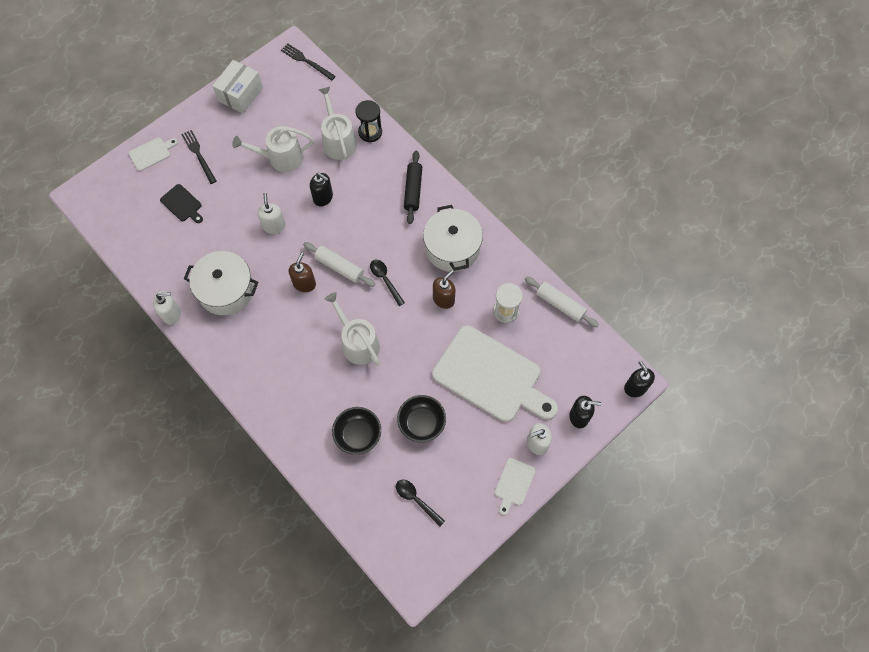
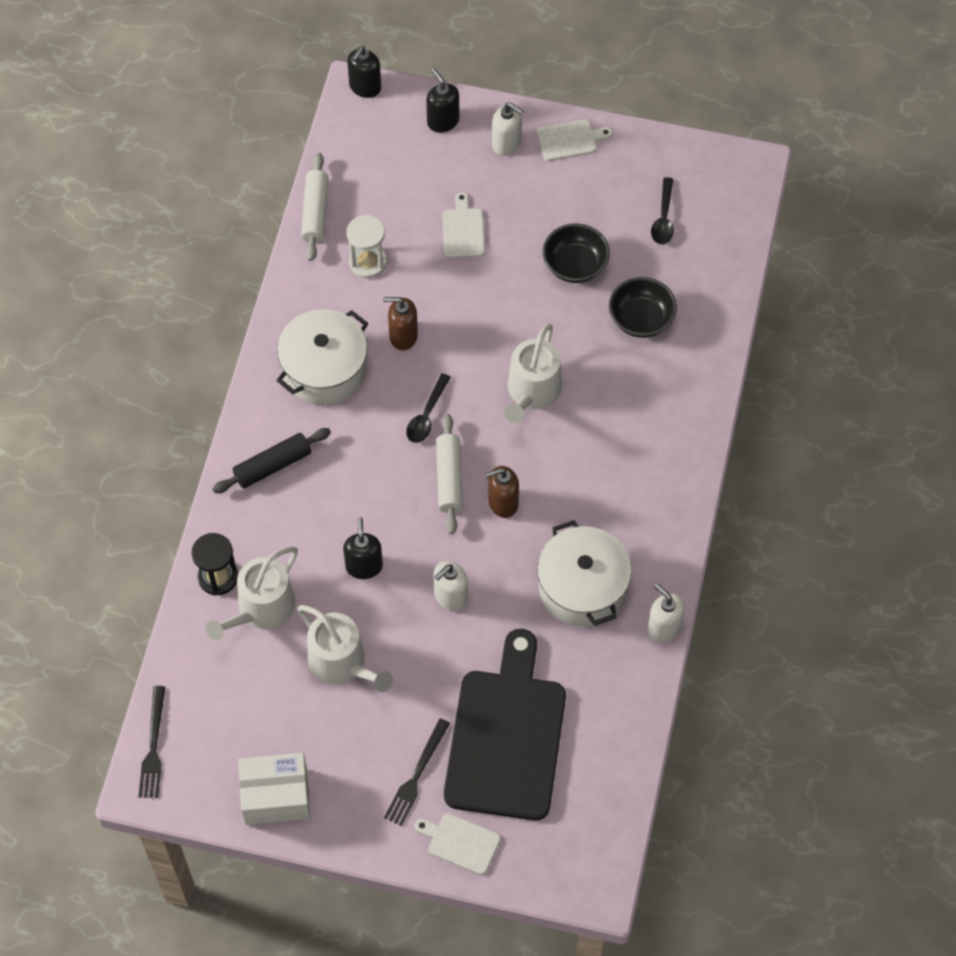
camera: 125 degrees left, 5 degrees down
black cutting board [160,184,203,223] -> black cutting board [444,629,566,821], size x2.36
white cutting board [432,325,558,422] -> white cutting board [442,192,485,258], size x0.42

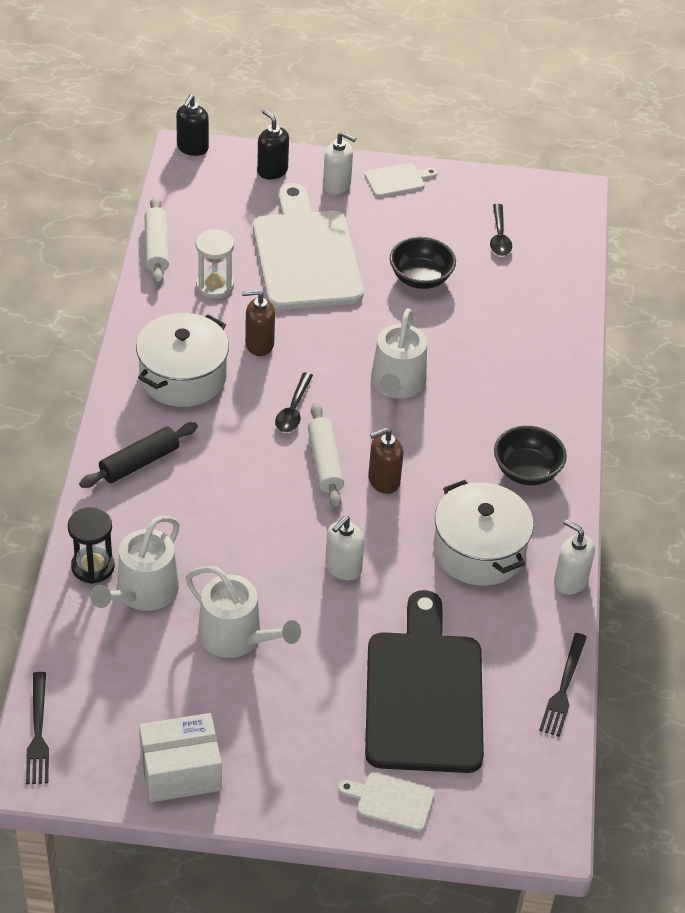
camera: 10 degrees left, 15 degrees down
black soap dispenser [343,517,383,579] -> none
black fork [384,718,450,826] -> black fork moved to [539,633,587,737]
white cutting board [442,192,485,258] -> white cutting board [253,183,364,310], size x2.36
black bowl [609,277,677,338] -> black bowl moved to [494,426,567,485]

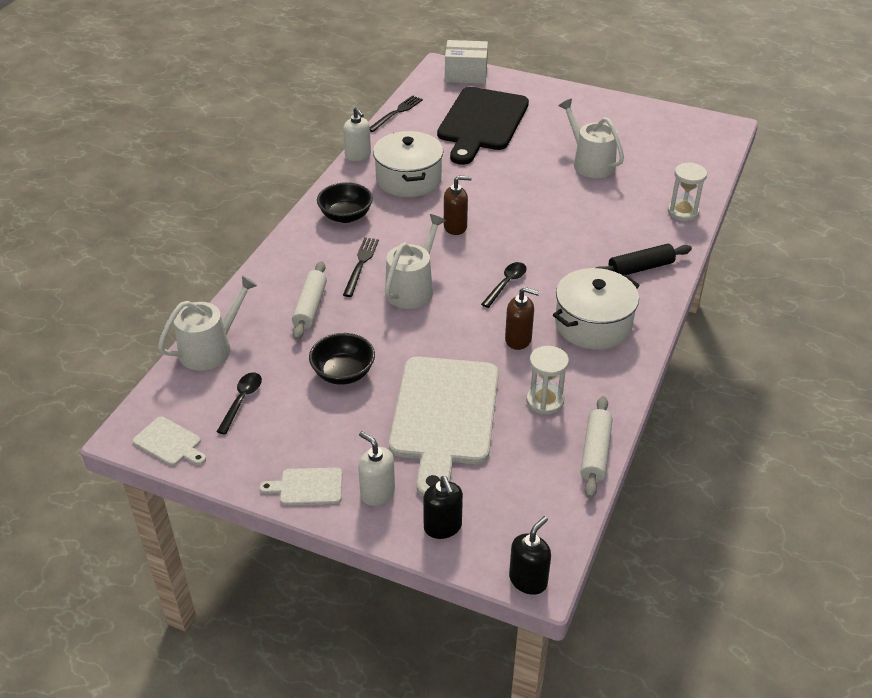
camera: 160 degrees left, 5 degrees down
black fork [26,672,49,784] -> black fork moved to [343,237,379,297]
black hourglass [68,507,115,584] -> white hourglass [668,163,707,221]
white watering can [90,516,180,611] -> white watering can moved to [158,275,258,371]
white box [139,713,222,802] -> white box moved to [445,40,488,84]
white rolling pin [308,403,344,509] -> white rolling pin moved to [292,261,327,340]
white soap dispenser [325,516,365,580] -> none
white cutting board [338,772,435,832] -> white cutting board moved to [133,417,206,466]

